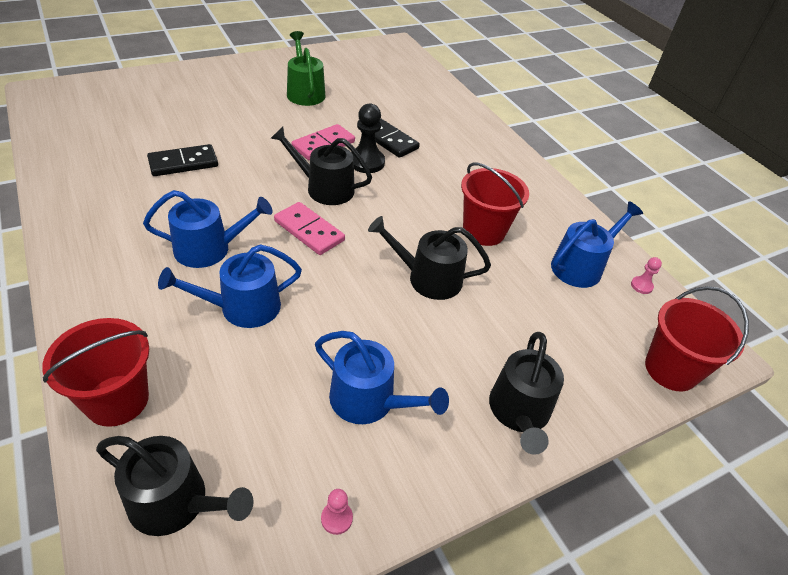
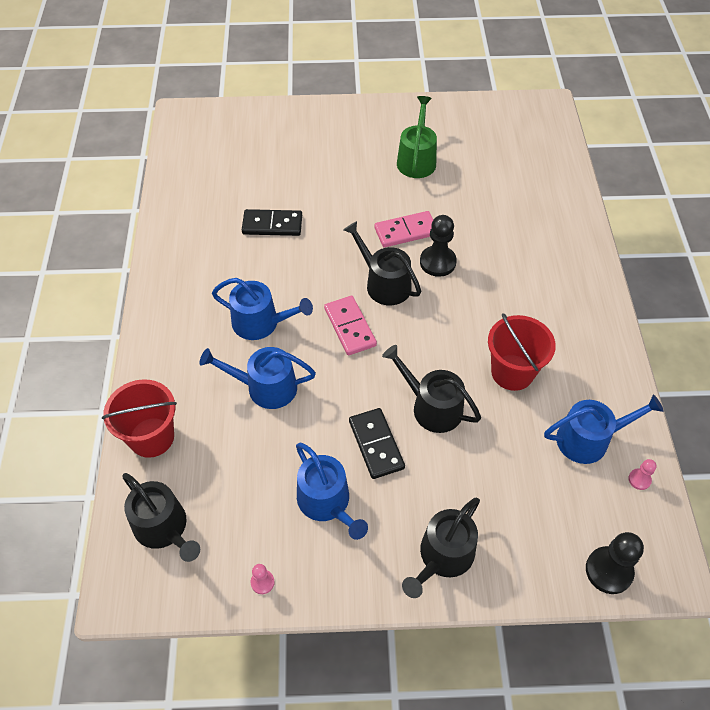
camera: 30 degrees right, 10 degrees up
black domino [361,119,420,158] -> black domino moved to [349,408,405,479]
red bucket [645,286,749,392] -> black pawn [586,532,644,594]

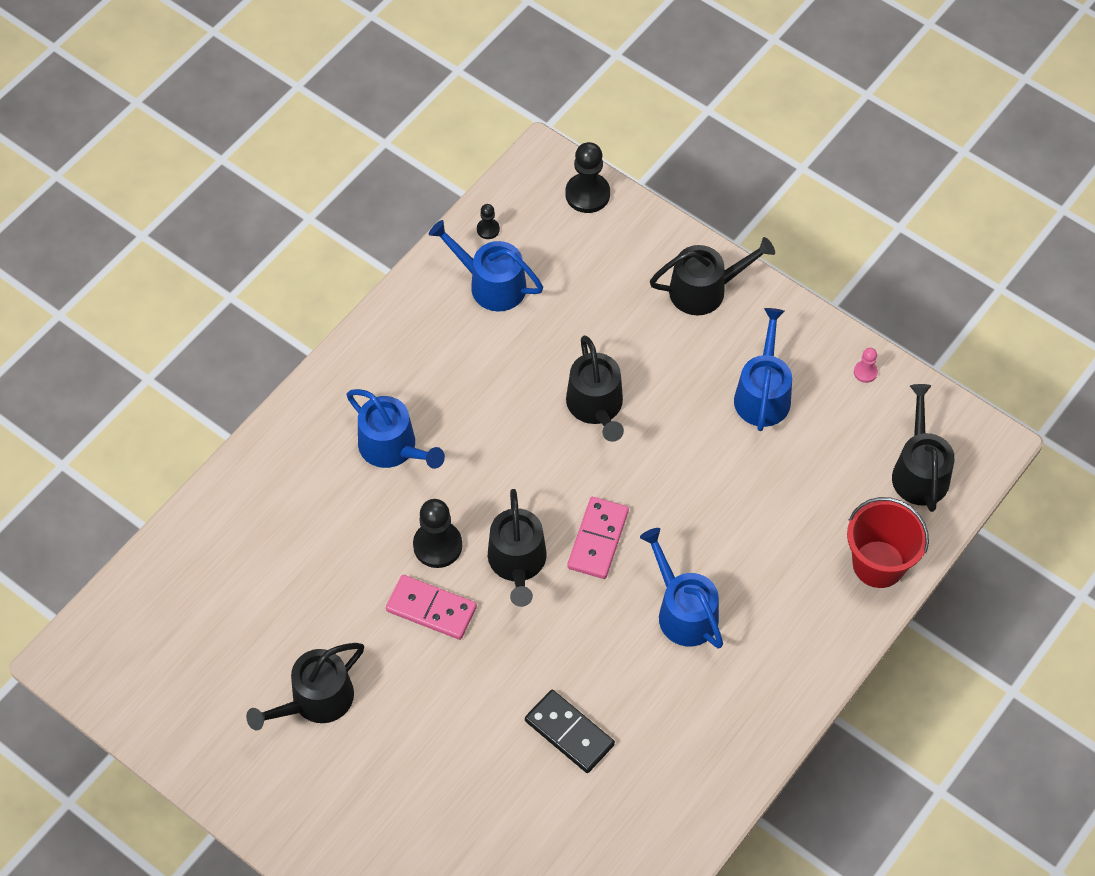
camera: 140 degrees left, 5 degrees up
blue watering can [199,347,316,409] -> blue watering can moved to [346,389,445,469]
black domino [349,408,405,479] -> none
green watering can [397,96,437,178] -> black watering can [246,643,364,731]
red bucket [488,313,556,391] -> none
pink pawn [628,459,656,490] -> black pawn [477,204,500,239]

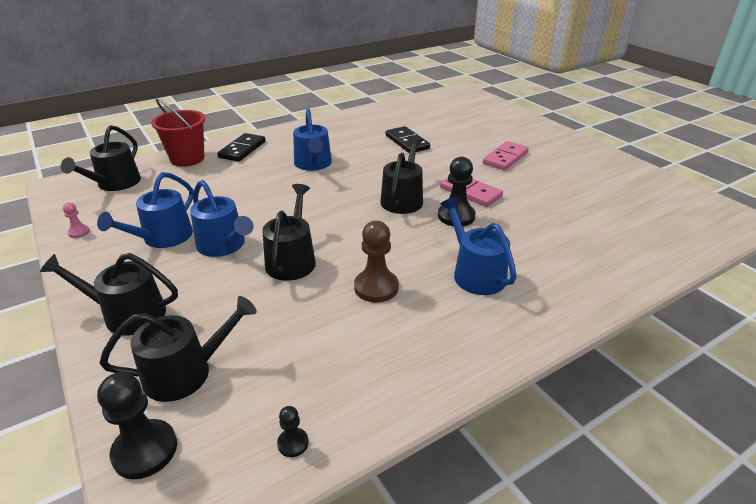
camera: 160 degrees left, 25 degrees down
black watering can [246,643,364,731] -> black watering can moved to [100,296,257,402]
blue watering can [429,220,543,312] -> blue watering can moved to [190,180,254,257]
pink domino [567,497,629,579] -> pink domino moved to [483,141,529,170]
none -> black domino [217,133,265,162]
none -> brown pawn [354,221,399,303]

